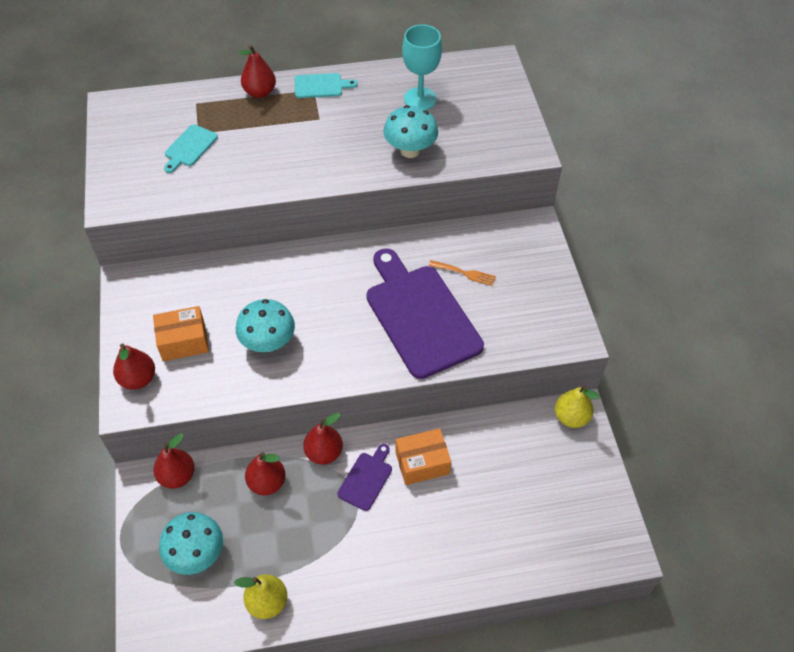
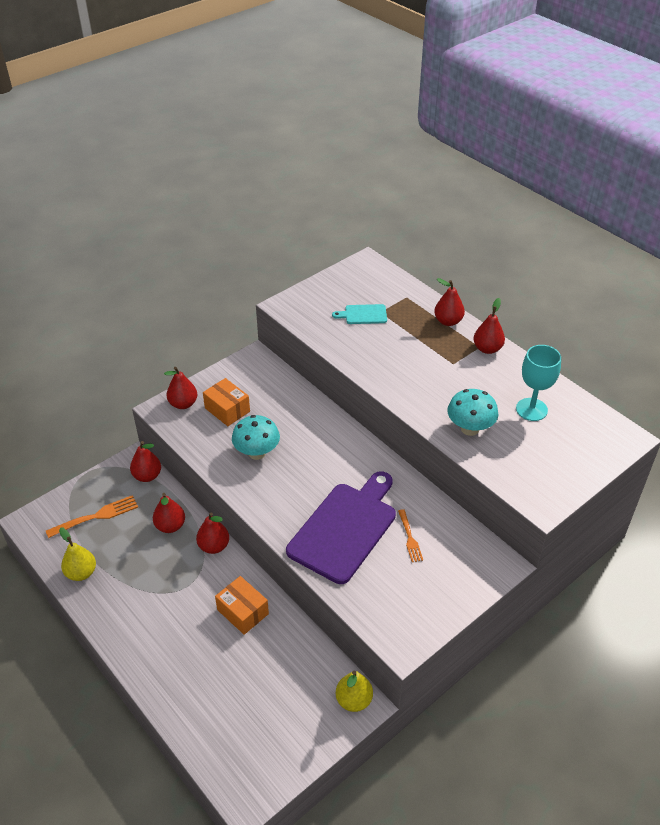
camera: 60 degrees right, 10 degrees down
turquoise mushroom [159,512,223,575] -> orange fork [46,495,138,538]
turquoise cutting board [294,73,358,98] -> red pear [474,298,505,354]
purple cutting board [337,444,392,511] -> none

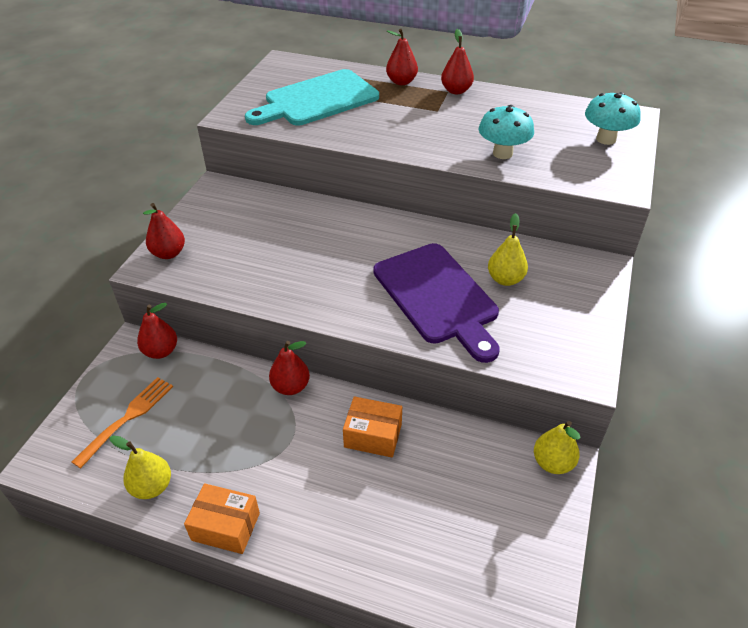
camera: 30 degrees left, 0 degrees up
red pear [153,493,185,533] -> none
orange box [203,378,250,426] -> orange box moved to [184,483,260,554]
turquoise mushroom [232,415,280,460] -> turquoise mushroom moved to [585,92,641,145]
purple cutting board [286,471,396,584] -> purple cutting board turned 150 degrees clockwise [373,243,500,363]
turquoise cutting board [332,304,387,324] -> turquoise cutting board [245,69,379,126], size x2.24
orange fork [398,509,423,562] -> yellow pear [488,213,528,286]
turquoise goblet [516,345,561,421] -> none

